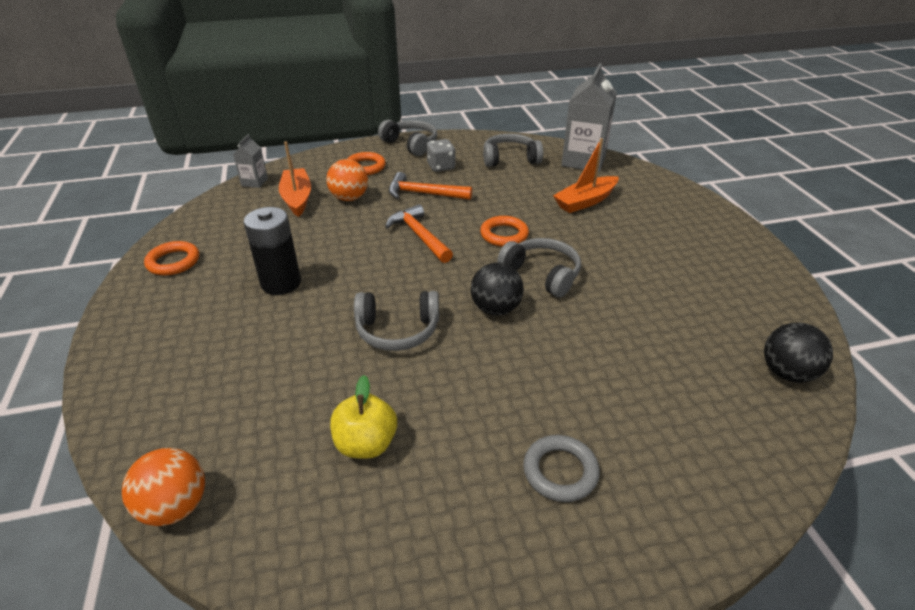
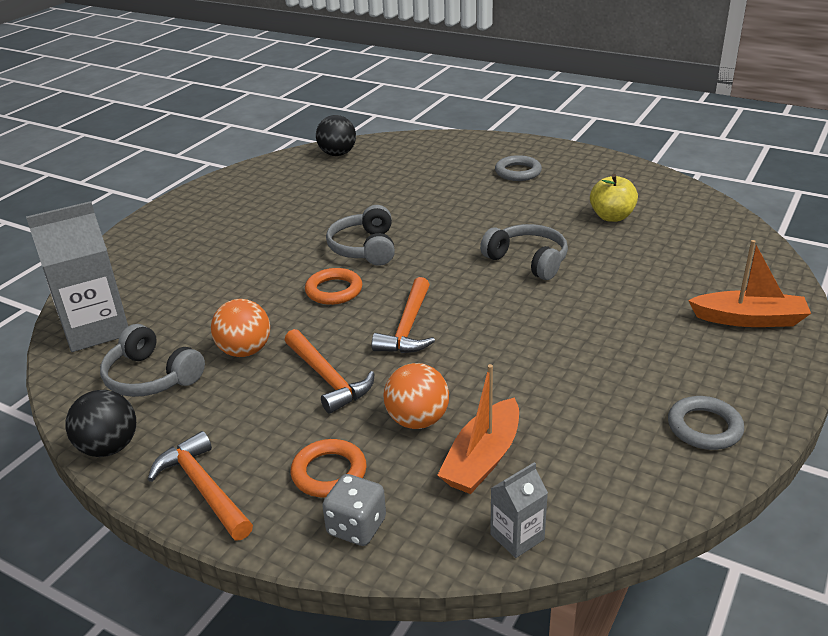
camera: 135 degrees left, 5 degrees down
orange ball [122,448,205,526] -> orange ball moved to [211,299,270,357]
orange ring [144,241,199,276] -> grey ring [668,396,744,450]
black battery [244,207,301,295] -> none
grey headphones [378,120,437,156] -> orange hammer [147,431,253,540]
grey dice [427,139,456,172] -> grey dice moved to [322,474,386,546]
black ball [471,262,524,316] -> black ball moved to [65,390,136,457]
orange boat [553,138,619,213] -> orange boat moved to [688,240,811,327]

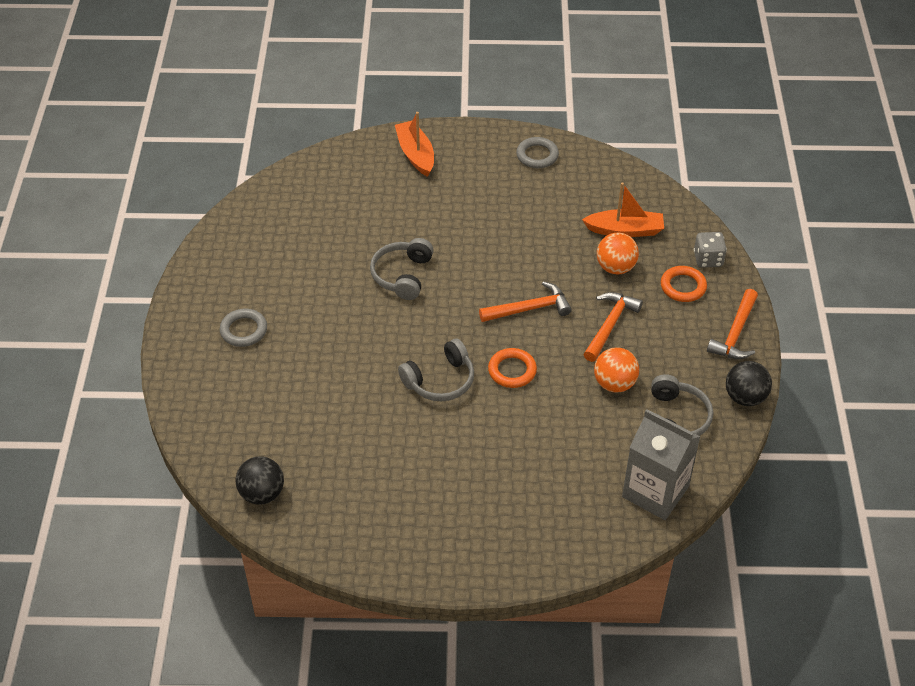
camera: 120 degrees left, 15 degrees up
grey carton [490,462,548,558] -> none
yellow apple [590,174,638,222] -> none

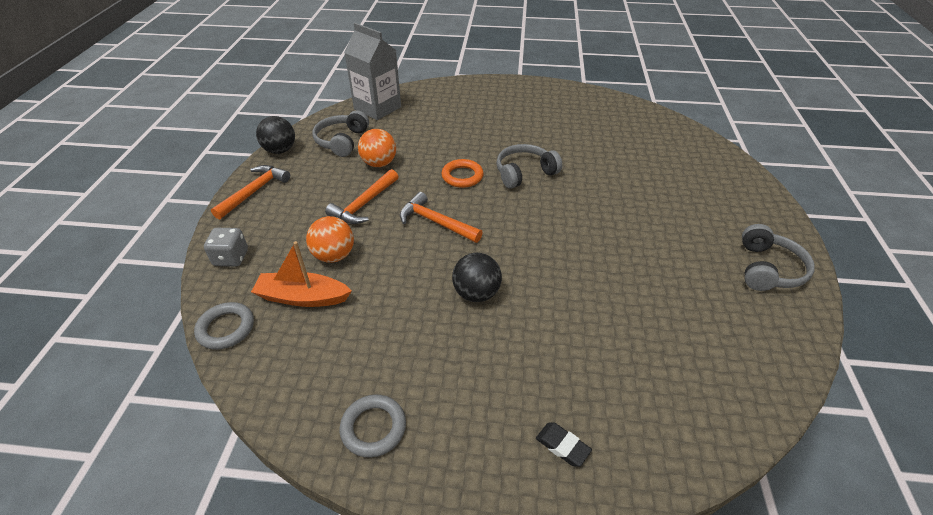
camera: 175 degrees left, 5 degrees down
grey ring [220,309,267,347] -> grey ring moved to [194,302,254,350]
black ball [235,456,284,504] -> black ball moved to [452,253,502,302]
grey headphones [370,238,434,300] -> grey headphones moved to [742,224,815,291]
orange boat [395,112,434,177] -> black eraser [536,423,592,467]
orange hammer [479,281,572,322] -> orange hammer turned 45 degrees clockwise [400,192,483,243]
orange ring [661,266,707,302] -> none

